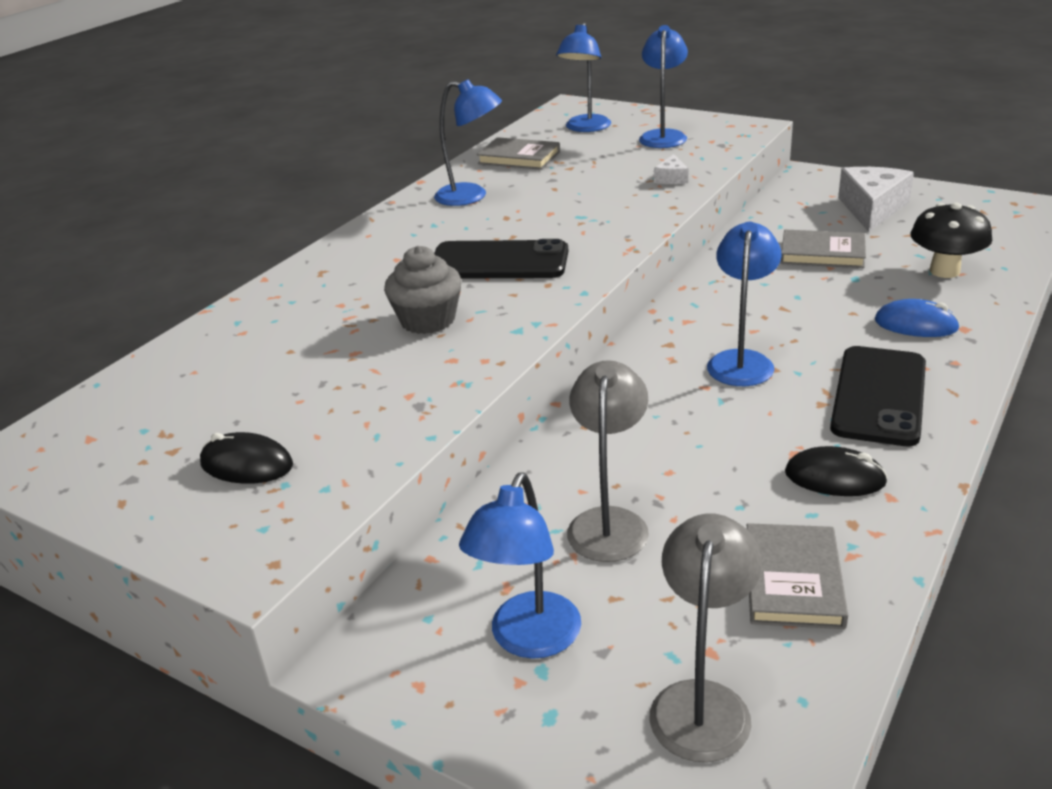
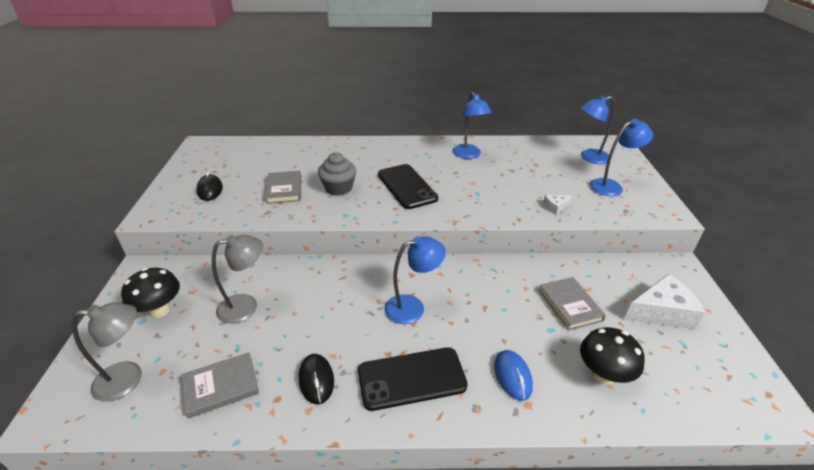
camera: 55 degrees right, 5 degrees up
blue lamp [459,473,581,659] -> black mushroom [121,268,180,318]
grey book [477,137,560,170] -> grey book moved to [265,171,301,204]

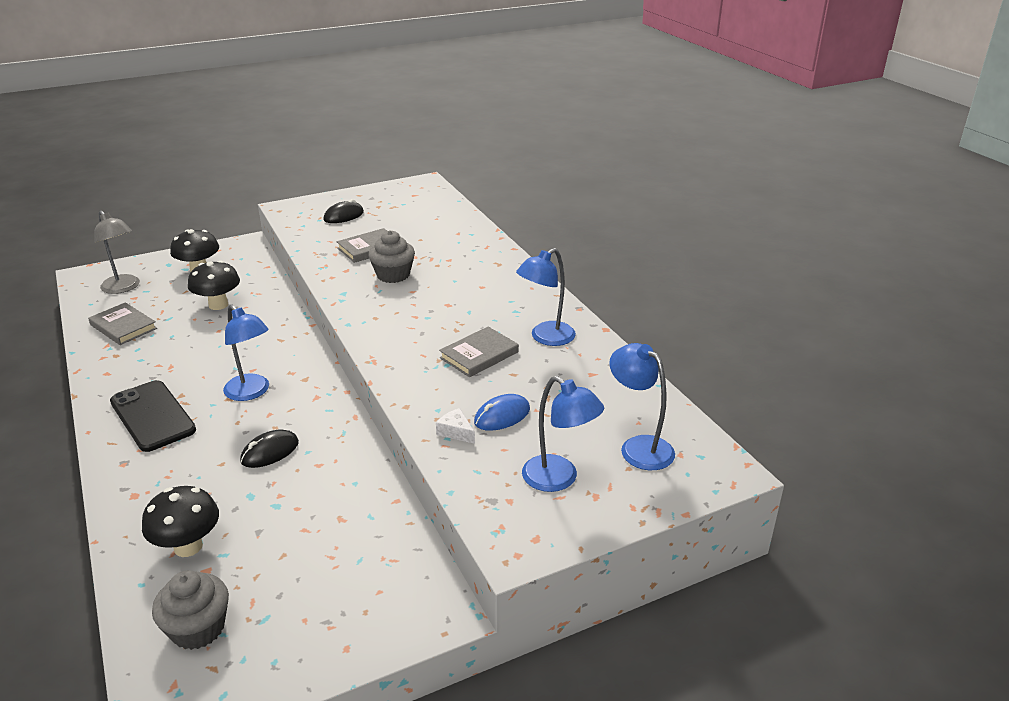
camera: 65 degrees right, 5 degrees down
grey lamp [212,235,263,324] -> black mushroom [188,261,240,310]
black mouse [299,354,334,404] -> black mouse moved to [240,429,299,468]
black phone [378,164,438,209] -> none
blue mouse [494,350,533,401] -> blue mouse moved to [474,394,530,431]
grey book [539,277,606,330] -> grey book moved to [439,327,519,377]
white cheese [624,274,706,329] -> none
none -> grey cupcake [152,570,229,650]

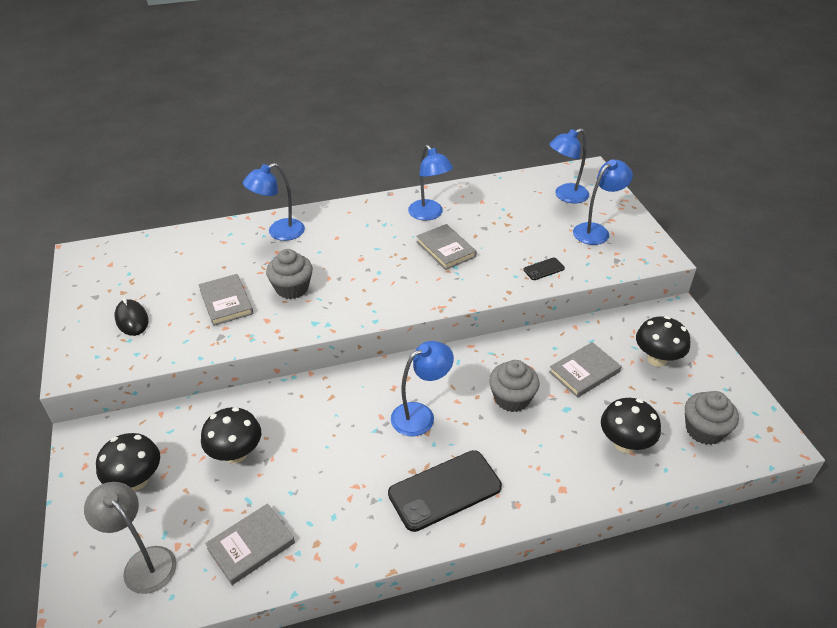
camera: 80 degrees left, 10 degrees up
grey lamp [94,210,140,294] -> grey lamp turned 105 degrees counterclockwise [84,482,176,594]
black mouse [240,429,299,468] -> grey cupcake [489,360,539,412]
white cheese [436,408,475,444] -> black phone [524,258,565,280]
blue mouse [474,394,530,431] -> none
none -> blue lamp [243,163,305,241]
none -> grey book [549,342,621,398]
none -> black mushroom [636,316,690,367]

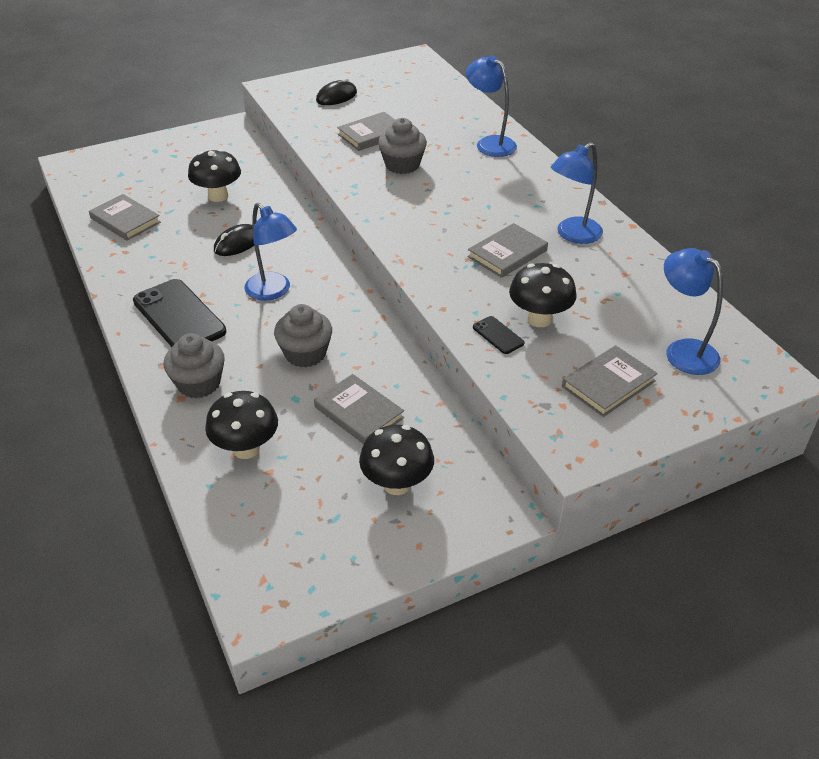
camera: 80 degrees right, 0 degrees up
grey lamp [84,482,176,594] -> none
black mushroom [96,433,160,491] -> black mushroom moved to [509,263,577,327]
blue lamp [573,160,633,245] -> grey book [562,345,658,417]
grey cupcake [685,391,739,445] -> grey cupcake moved to [164,333,225,398]
none -> black mouse [214,224,254,256]

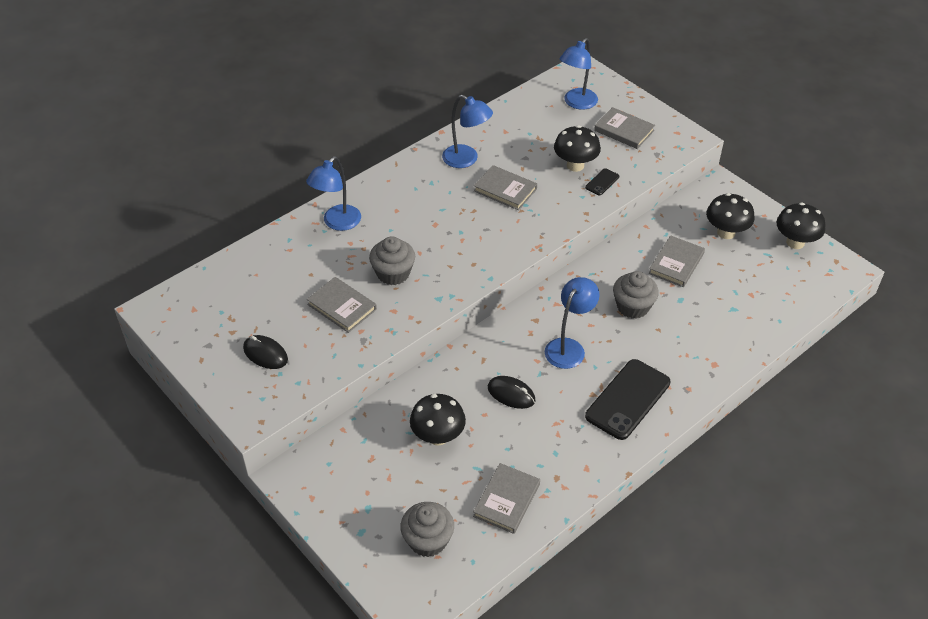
camera: 105 degrees left, 5 degrees up
grey cupcake [164,333,225,398] -> grey cupcake moved to [400,502,454,557]
black mushroom [205,391,278,459] -> black mushroom moved to [776,202,825,249]

